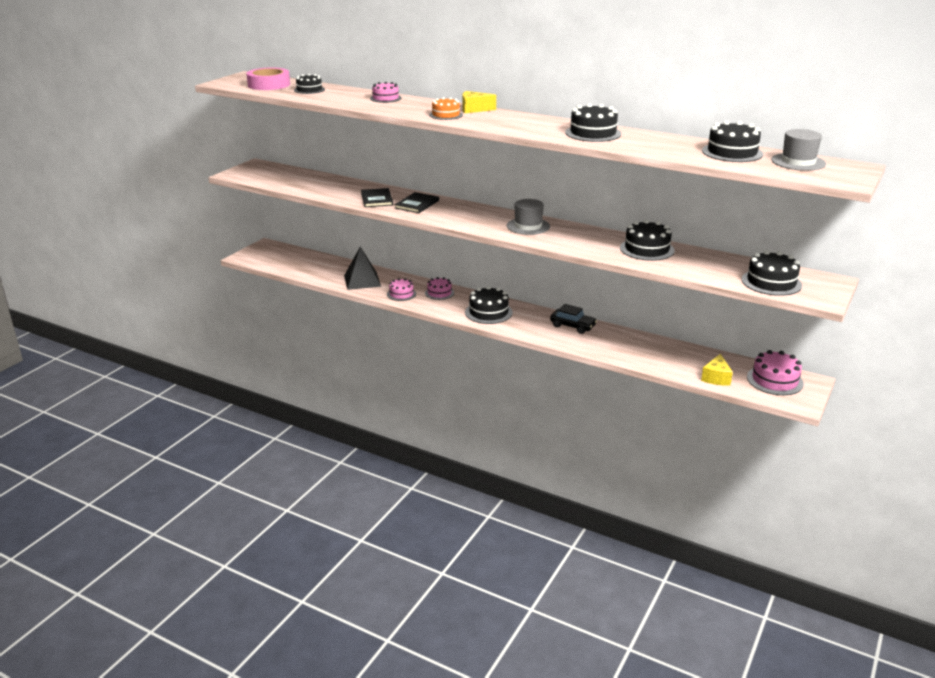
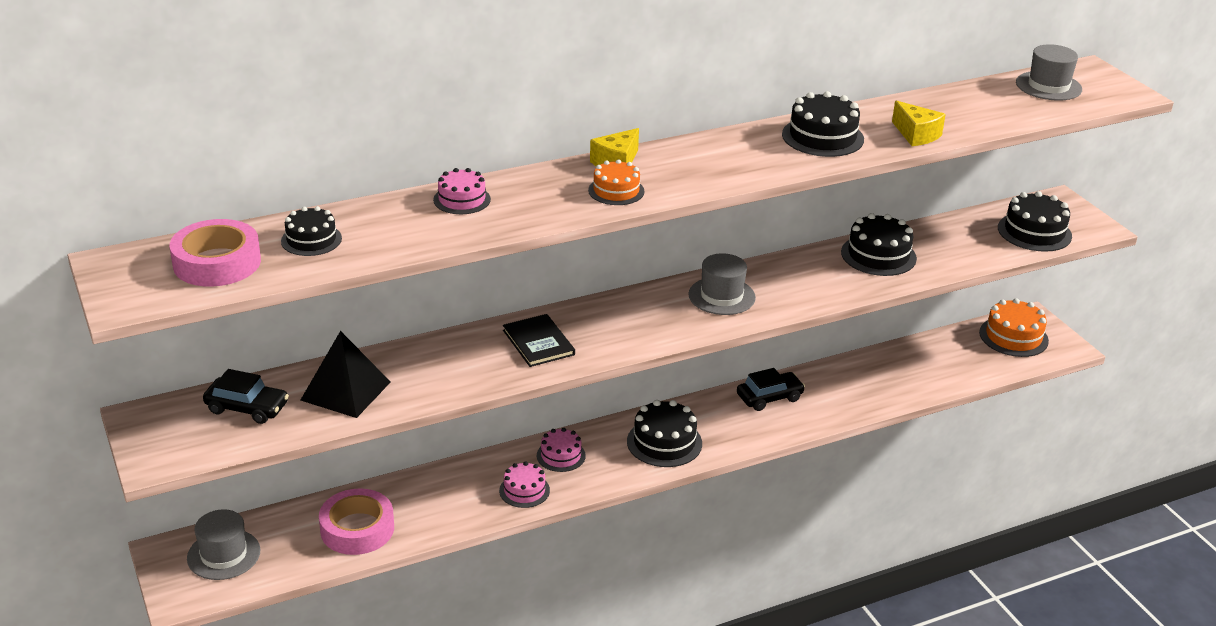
camera: 55 degrees left, 5 degrees up
black pyramid [344,247,381,290] -> black pyramid moved to [300,331,391,418]
black book [361,188,393,207] -> none
yellow cheese [701,354,733,386] -> yellow cheese moved to [892,101,946,146]
black cake [702,121,763,162] -> none
pink cake [747,350,804,395] -> orange cake [979,298,1049,357]
none -> grey hat [187,509,260,580]
none -> black car [203,369,289,424]
none -> pink tape [319,489,394,555]

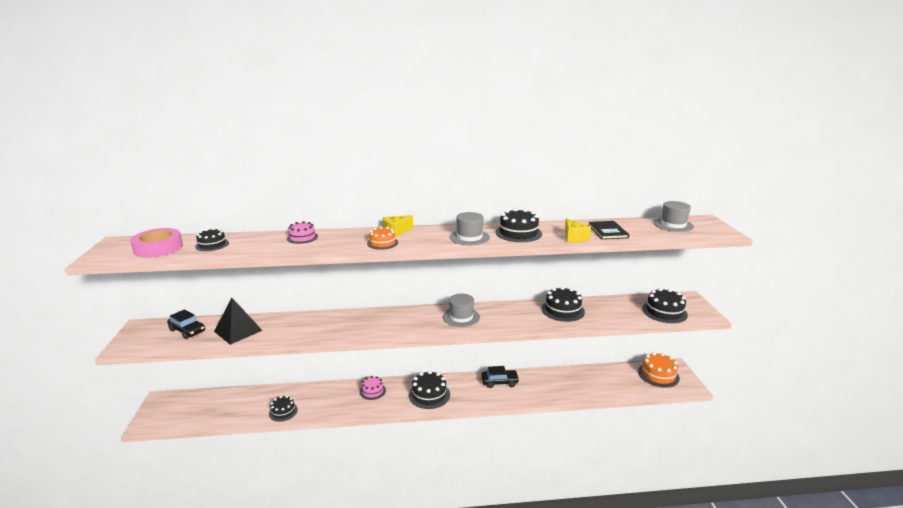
camera: 20 degrees right, 10 degrees down
grey hat [187,509,260,580] -> grey hat moved to [450,212,490,245]
pink tape [319,489,394,555] -> none
pink cake [499,461,550,508] -> none
black book [503,314,575,367] -> black book moved to [588,221,629,240]
none -> black cake [269,396,298,422]

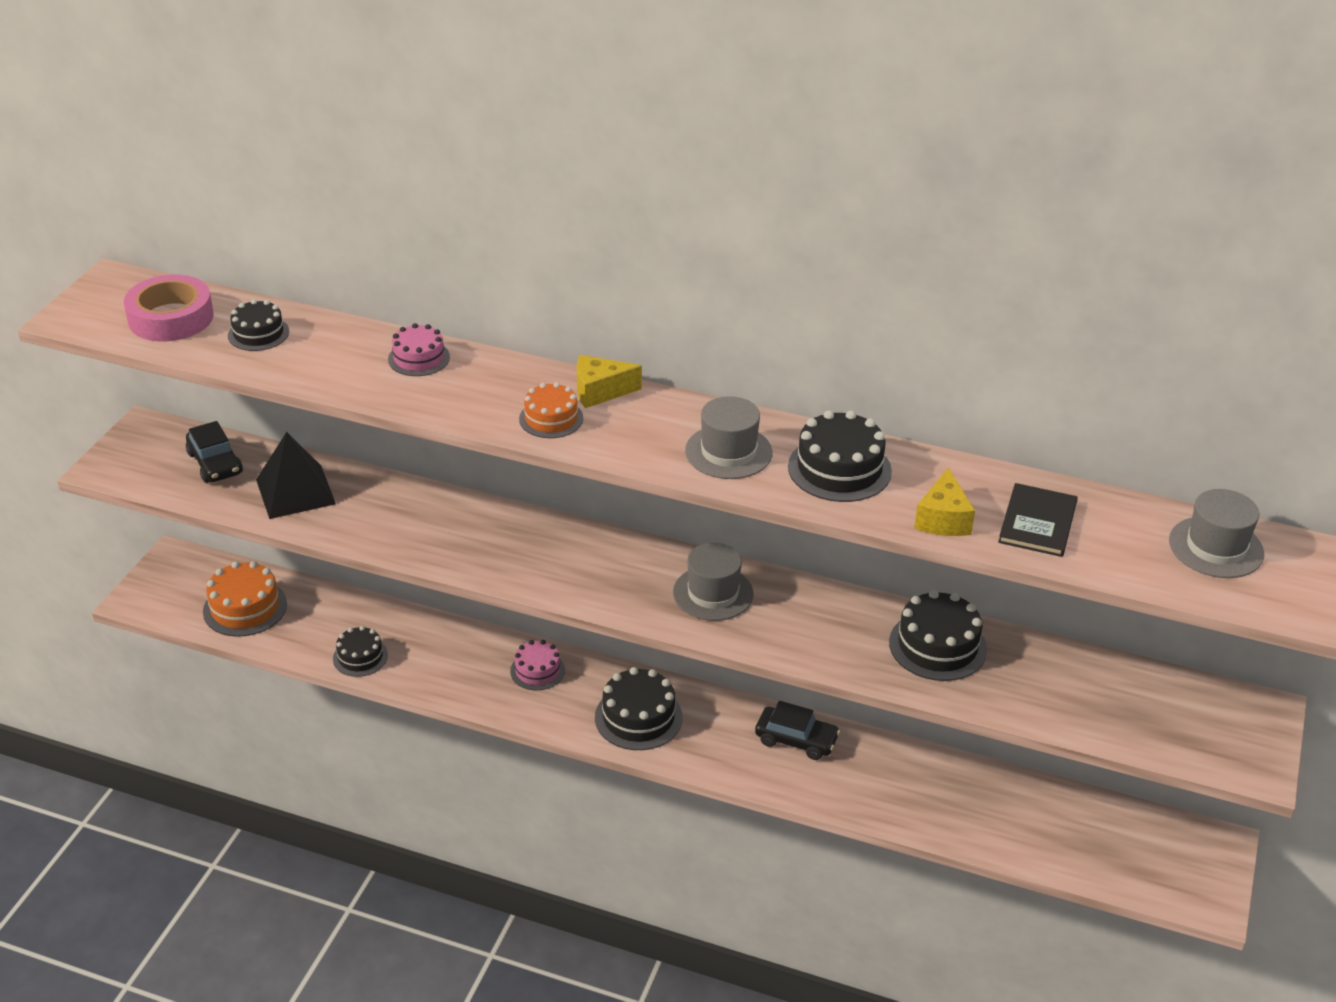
camera: 25 degrees right, 15 degrees up
orange cake [638,352,680,388] -> orange cake moved to [203,561,287,637]
black cake [642,288,688,323] -> none

